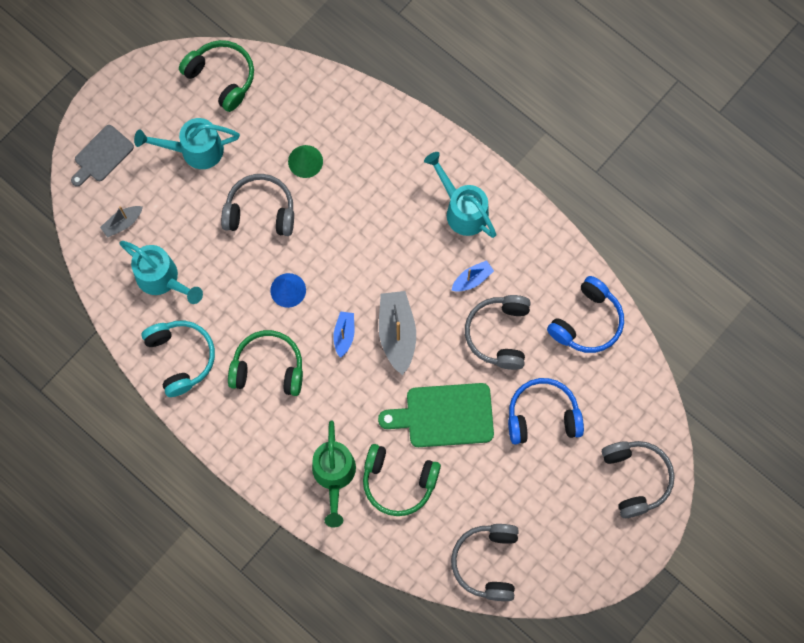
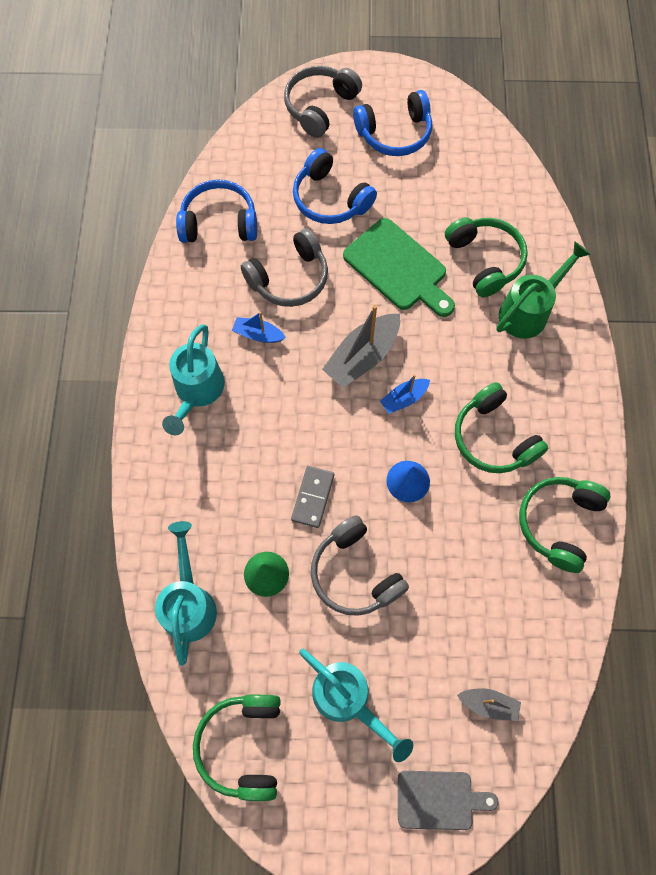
camera: 130 degrees left, 5 degrees down
turquoise watering can [120,241,203,304] -> turquoise watering can moved to [155,521,217,666]
turquoise headphones [142,321,215,397] -> green headphones [519,477,610,573]
grey headphones [451,524,519,601] -> none
none -> grey domino [291,466,334,528]
none -> blue headphones [353,90,432,156]

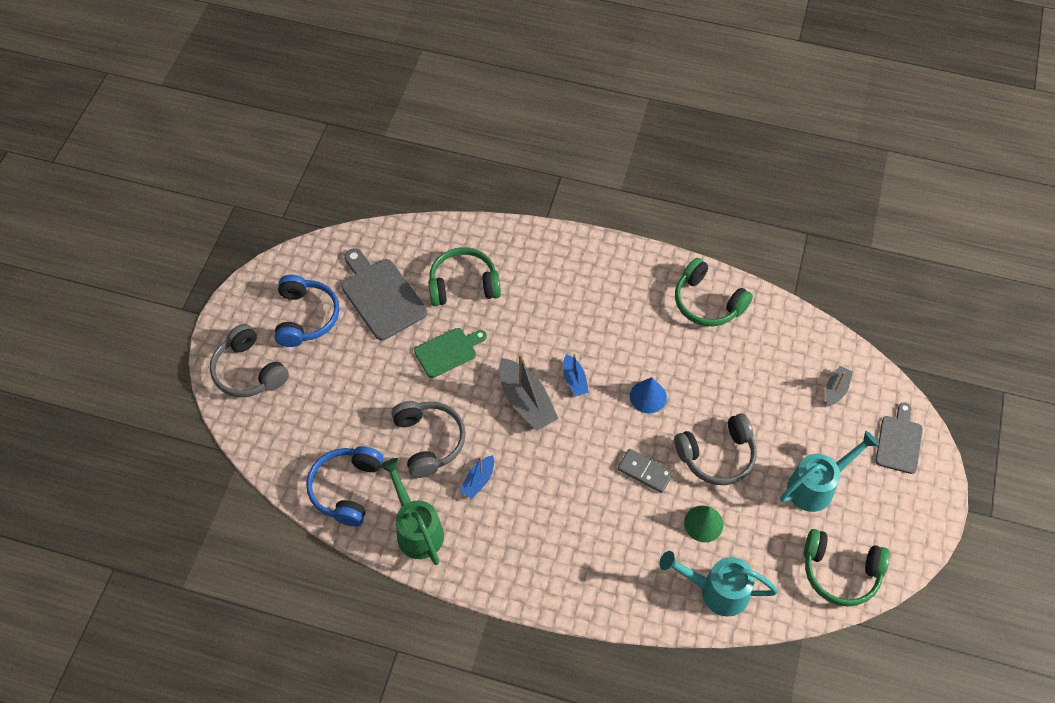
camera: 75 degrees left, 10 degrees down
turquoise watering can [162,324,225,435] -> none
blue headphones [293,148,377,224] -> none
green cutting board [343,218,455,317] -> green cutting board [414,328,487,378], size x0.65
green headphones [455,382,548,473] -> none
green watering can [496,241,591,339] -> green watering can moved to [380,458,444,565]
none -> grey cutting board [341,248,427,340]

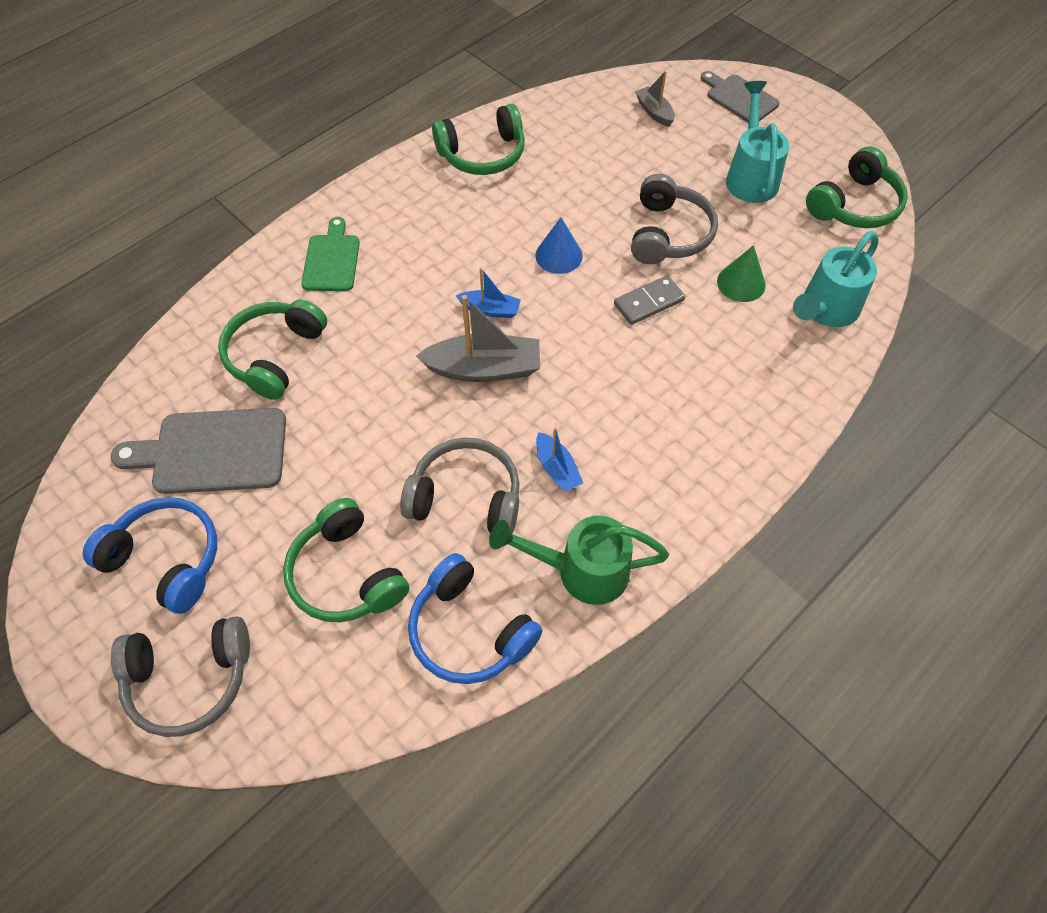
camera: 60 degrees left, 0 degrees up
green cutting board [414,328,487,378] -> green cutting board moved to [302,217,360,291]
none -> green headphones [283,498,409,622]

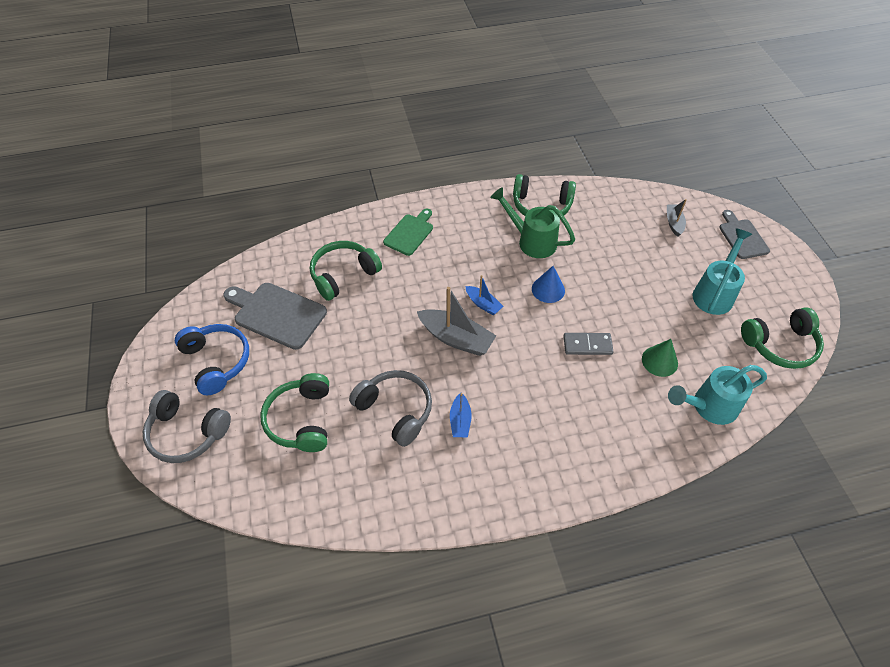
camera: 30 degrees right, 5 degrees down
blue headphones [408,553,542,684] -> none
green watering can [489,516,669,605] -> green watering can moved to [490,187,575,258]
grey headphones [631,174,718,264] -> none

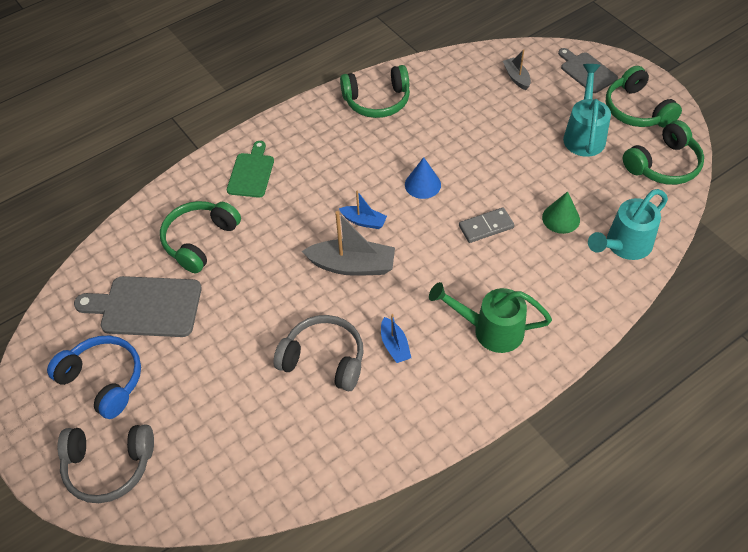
camera: 20 degrees left, 0 degrees up
green headphones [260,373,329,452] -> green headphones moved to [606,66,682,127]
green watering can [490,187,575,258] -> green watering can moved to [429,282,552,353]

